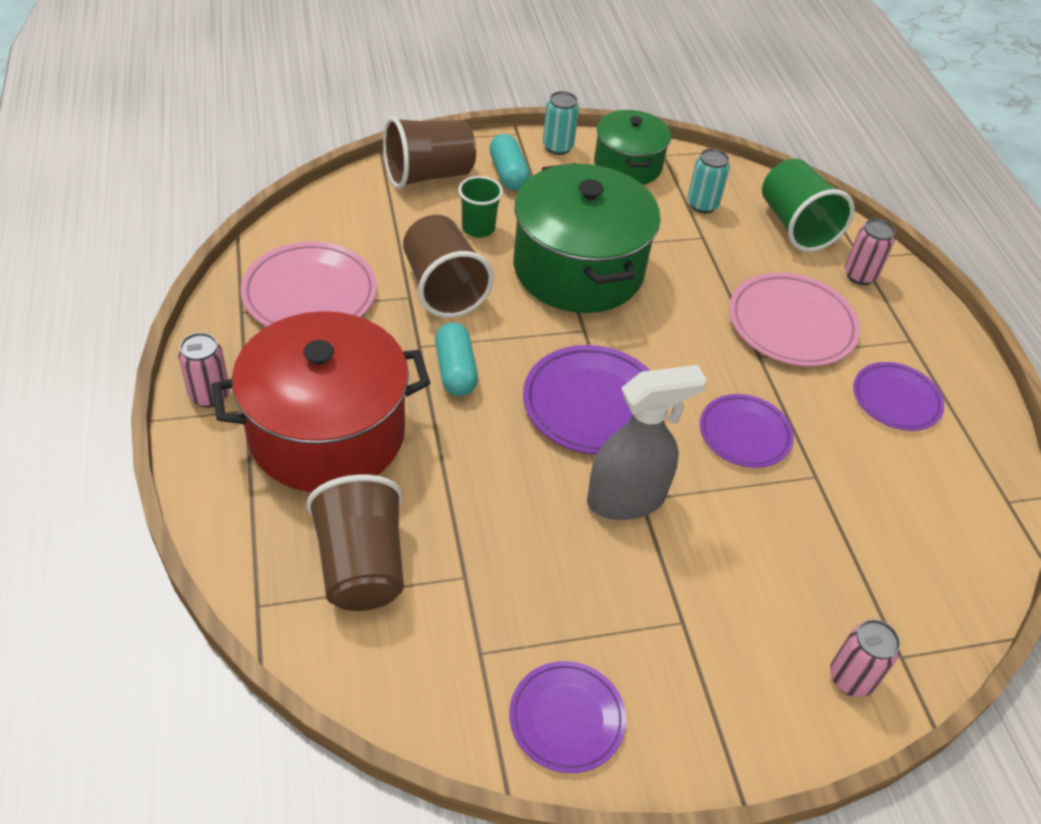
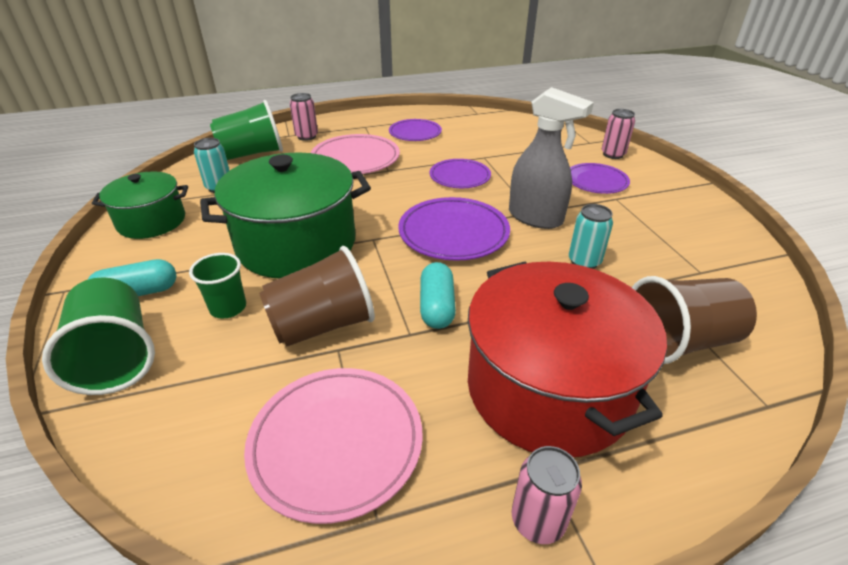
camera: 90 degrees left, 10 degrees down
brown cup [383,116,476,189] -> green cup [42,277,155,395]
turquoise capsule [435,322,478,396] -> turquoise capsule turned 75 degrees counterclockwise [420,262,456,329]
purple plate [509,661,626,773] -> purple plate moved to [570,163,630,194]
turquoise can [543,91,579,155] -> turquoise can moved to [568,204,613,269]
grey spray bottle [587,365,707,520] -> grey spray bottle turned 150 degrees clockwise [509,87,594,229]

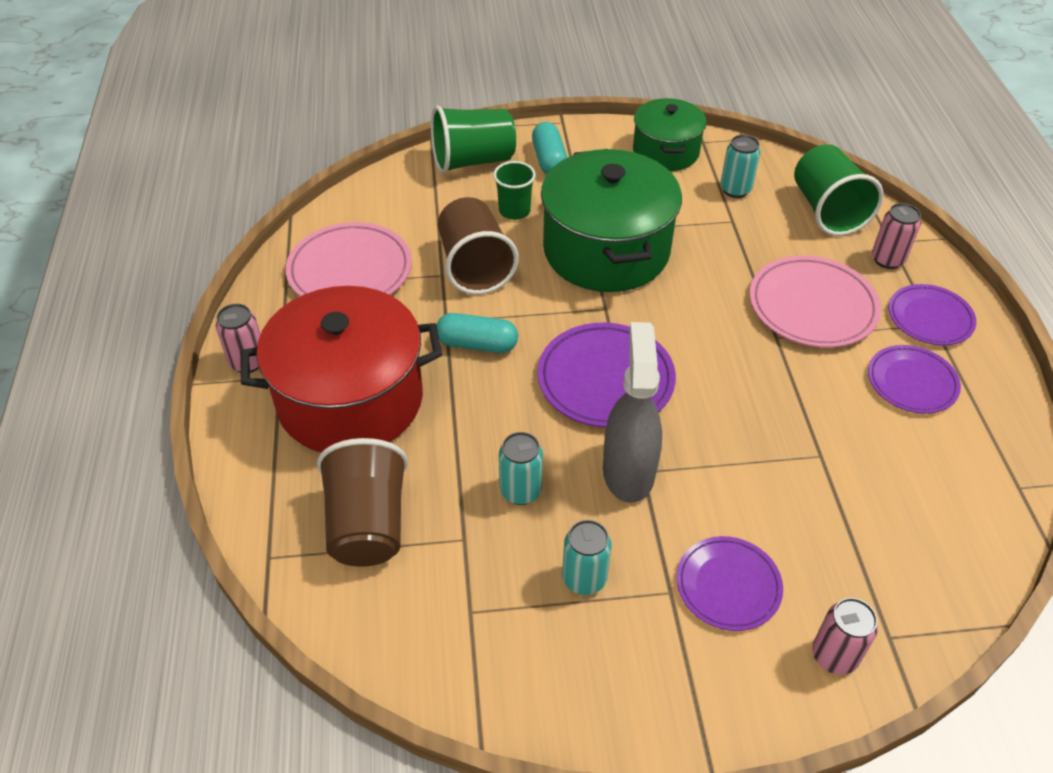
camera: 100 degrees right, 10 degrees up
purple plate [430,159,491,188] -> purple plate moved to [889,284,976,346]
grey spray bottle [509,87,594,229] -> grey spray bottle turned 135 degrees clockwise [603,322,662,503]
none -> turquoise can [562,520,612,595]

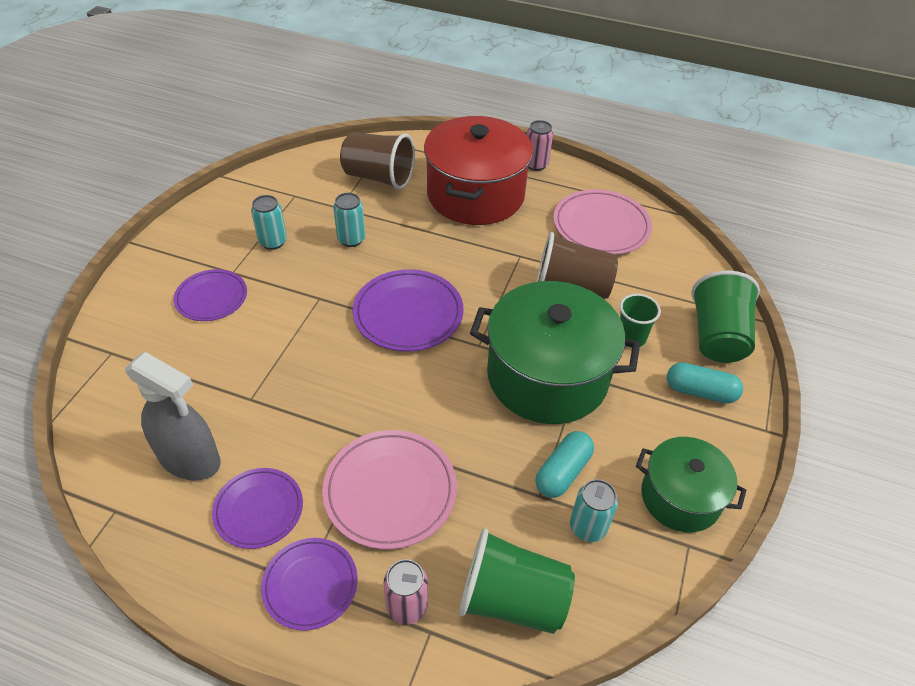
camera: 115 degrees right, 0 degrees up
turquoise capsule [436,313,518,353] -> turquoise capsule moved to [536,431,594,498]
grey spray bottle [603,322,662,503] -> grey spray bottle moved to [125,352,221,481]
pink can [812,598,878,675] -> none

